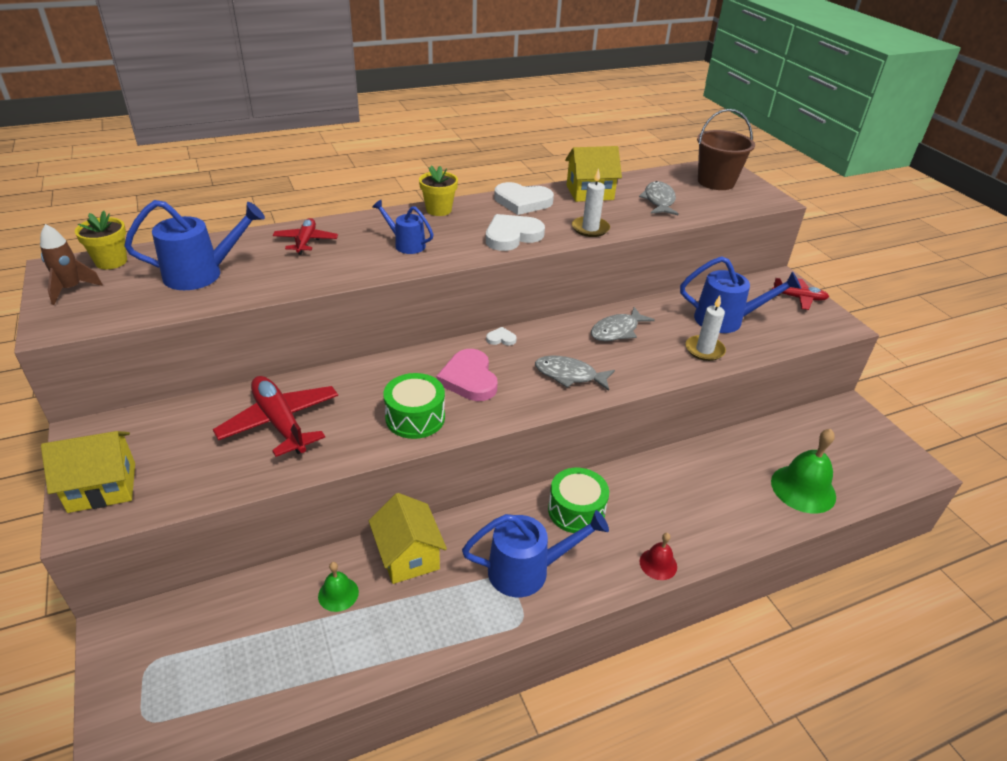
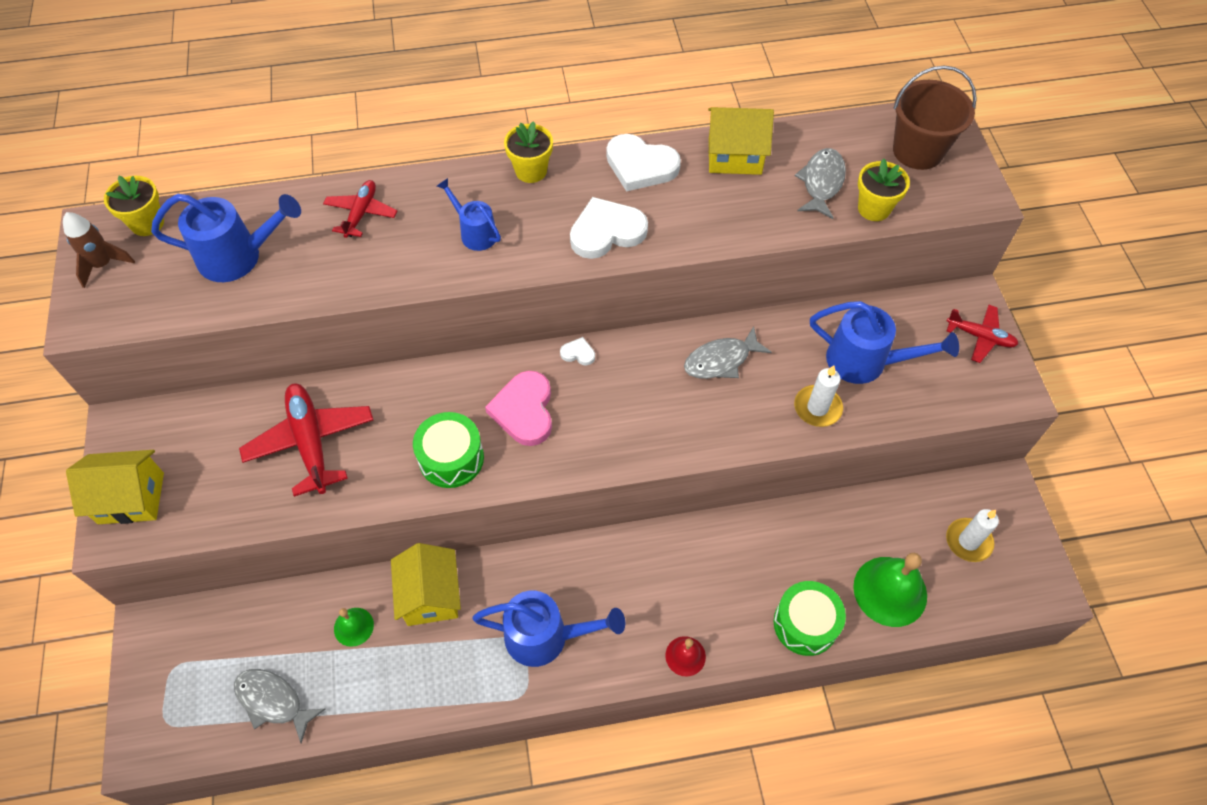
camera: 15 degrees right, 20 degrees up
grey fish [535,356,615,391] -> grey fish moved to [234,669,325,743]
green drum [548,468,609,533] -> green drum moved to [774,581,846,656]
white candle [572,168,610,237] -> white candle moved to [946,509,999,562]
none -> yellow flower pot [858,159,910,221]

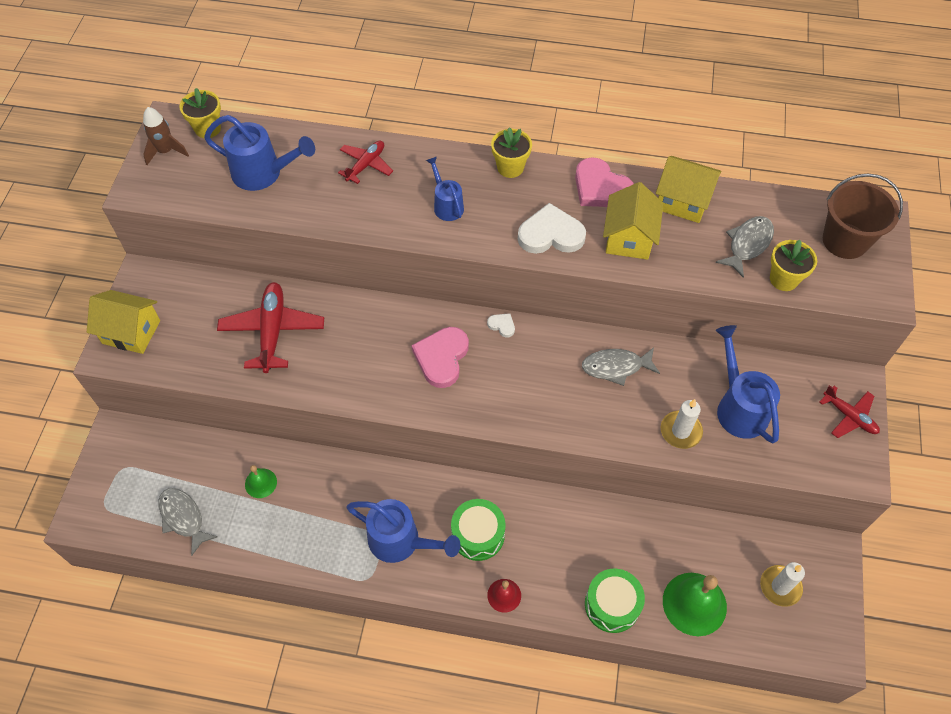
camera: 20 degrees right, 0 degrees up
yellow house [391,543,461,626] -> yellow house moved to [603,182,663,260]
green drum [413,412,484,488] -> green drum moved to [451,499,506,561]
white heart [606,134,681,191] -> pink heart [575,157,634,207]
blue watering can [810,301,959,384] -> blue watering can turned 150 degrees counterclockwise [716,325,780,444]

